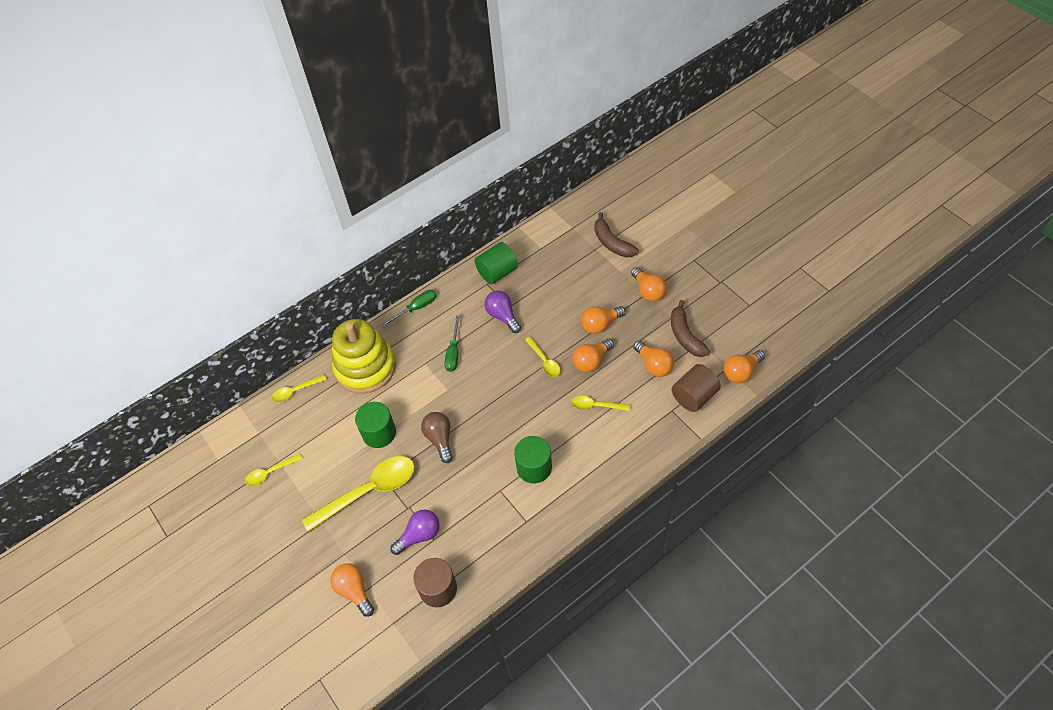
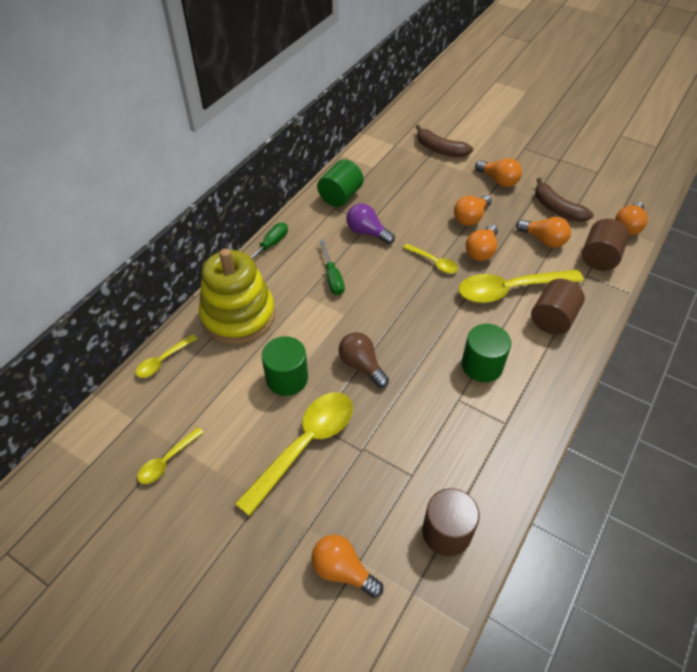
camera: 25 degrees left, 5 degrees down
purple light bulb [390,510,440,555] -> none
yellow spoon [571,396,630,411] -> yellow spoon [459,270,584,303], size x2.01
none -> brown cylinder [531,279,585,335]

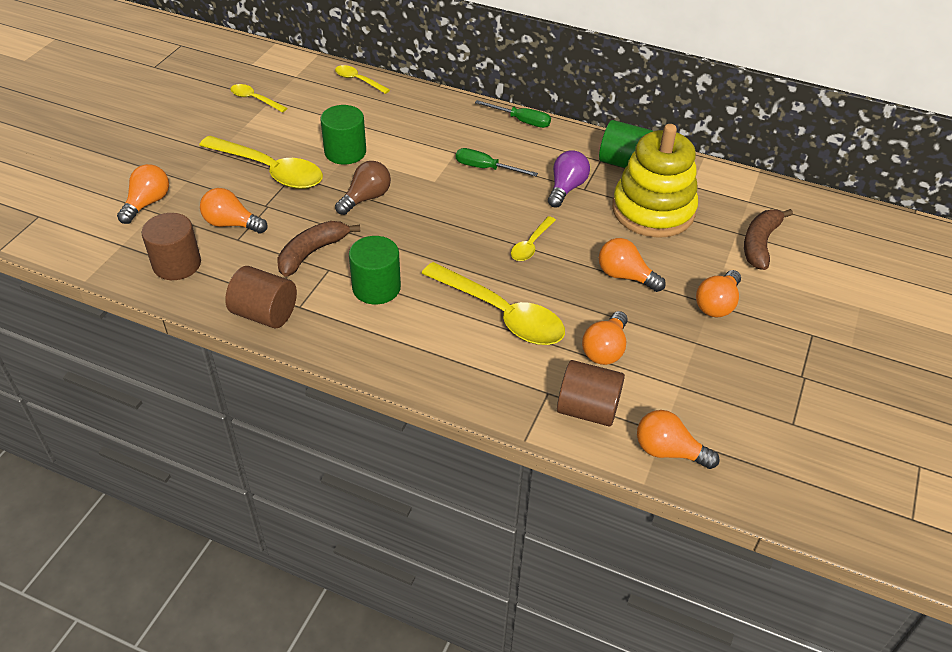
camera: 80 degrees right, 5 degrees down
yellow stacking toy [199,248,275,344] -> yellow stacking toy moved to [612,124,698,238]
green screwdriver [319,240,345,295] -> green screwdriver turned 45 degrees clockwise [456,148,538,176]
yellow spoon [459,270,584,303] -> yellow spoon turned 150 degrees clockwise [421,262,565,345]
orange light bulb [466,225,498,261] -> orange light bulb moved to [200,188,268,234]
brown cylinder [531,279,585,335] -> brown cylinder moved to [225,266,297,328]
brown banana [535,178,594,222] -> brown banana moved to [277,221,360,277]

